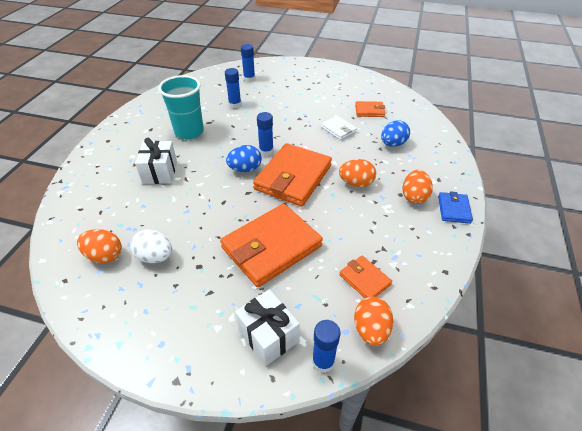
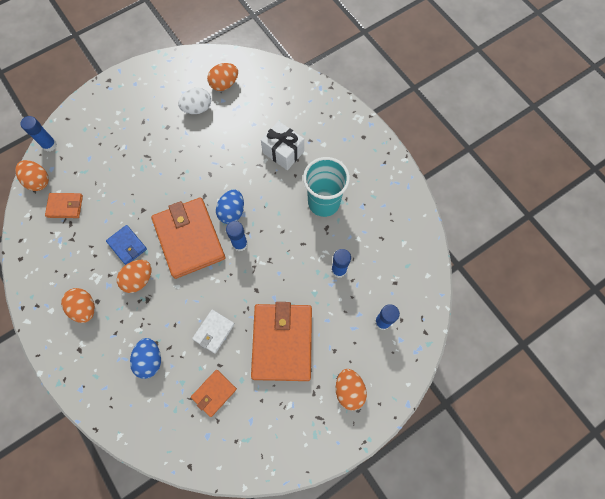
camera: 130 degrees right, 25 degrees up
orange wallet [220,204,323,287] -> orange wallet moved to [251,302,312,381]
white gift [235,289,300,366] -> none
white wallet [321,116,357,140] -> white wallet turned 60 degrees counterclockwise [192,309,235,354]
blue wallet [438,191,473,224] -> blue wallet moved to [106,225,147,265]
none -> orange egg [336,369,367,410]

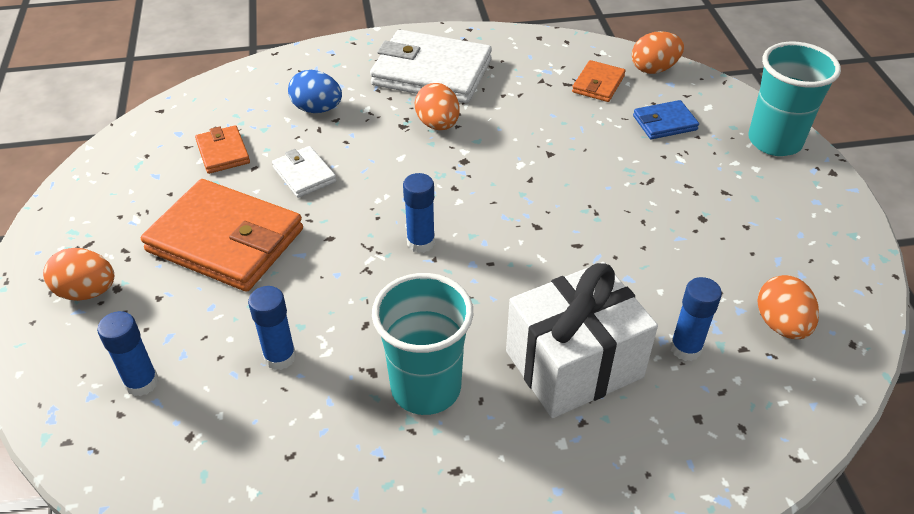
camera: 115 degrees right, 25 degrees down
blue glue stick [20,116,57,152] -> blue glue stick moved to [670,277,722,361]
orange egg [61,288,95,323] -> white wallet [370,30,492,103]
blue wallet [106,225,147,265] -> blue wallet moved to [633,100,699,139]
orange wallet [151,197,225,279] -> none
white egg [178,88,211,114] -> none
blue egg [216,189,244,224] -> none
white gift [261,121,304,170] -> white gift [506,262,658,418], size x1.51
none -> turquoise cup [748,42,841,156]

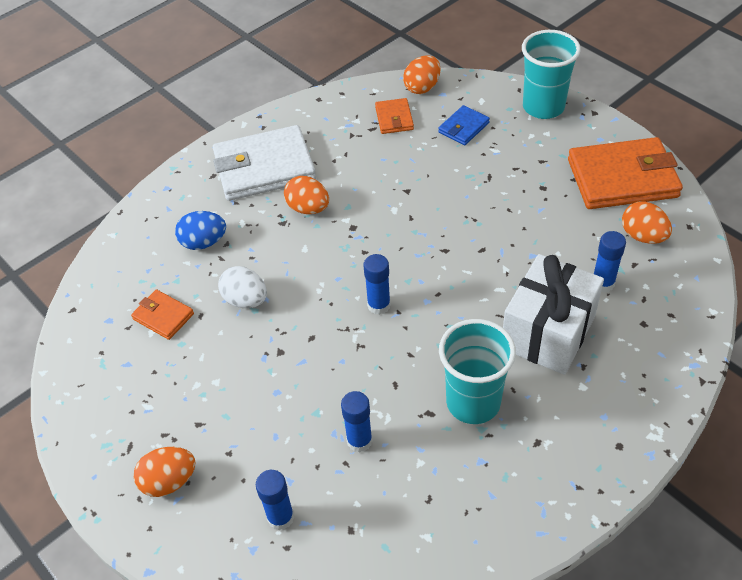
camera: 30 degrees left, 5 degrees up
orange wallet [141,179,303,292] -> orange wallet moved to [568,137,683,209]
white wallet [272,146,336,198] -> white egg [218,266,267,308]

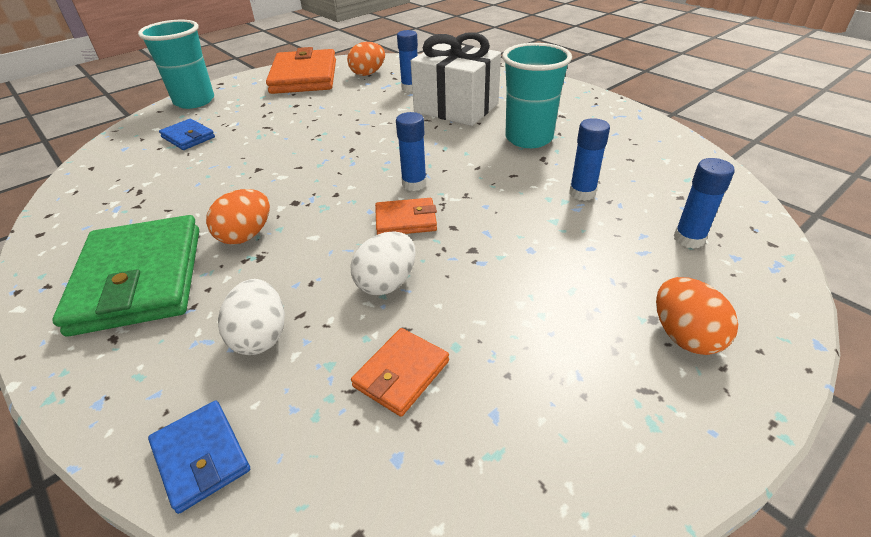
camera: 90 degrees left, 10 degrees down
blue egg [175,211,226,250] -> white egg [218,279,285,355]
white wallet [213,125,316,201] -> green wallet [52,215,199,337]
orange wallet [375,98,414,134] -> orange wallet moved to [375,198,437,235]
orange egg [403,55,440,94] -> none
none -> blue wallet [148,401,250,514]

